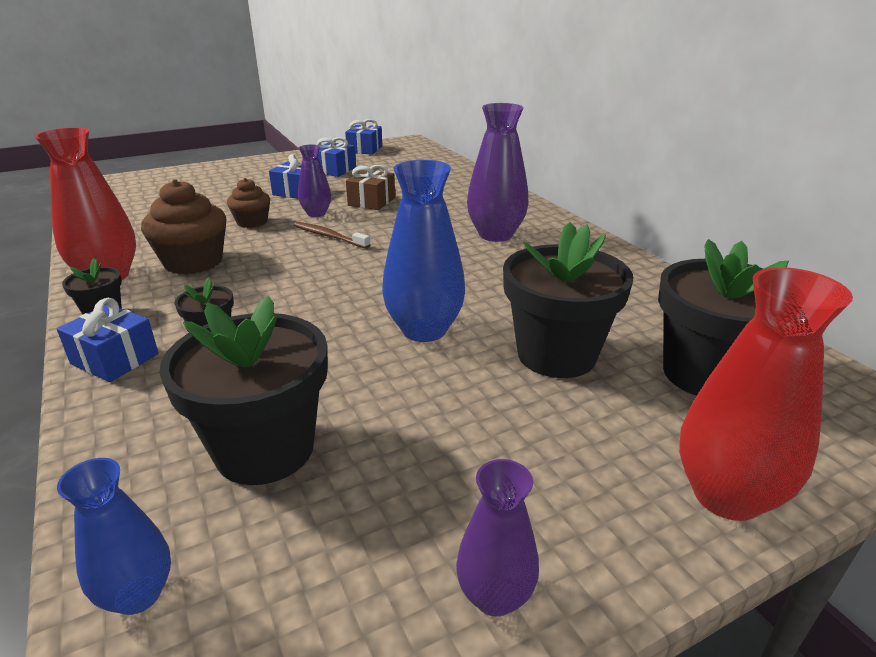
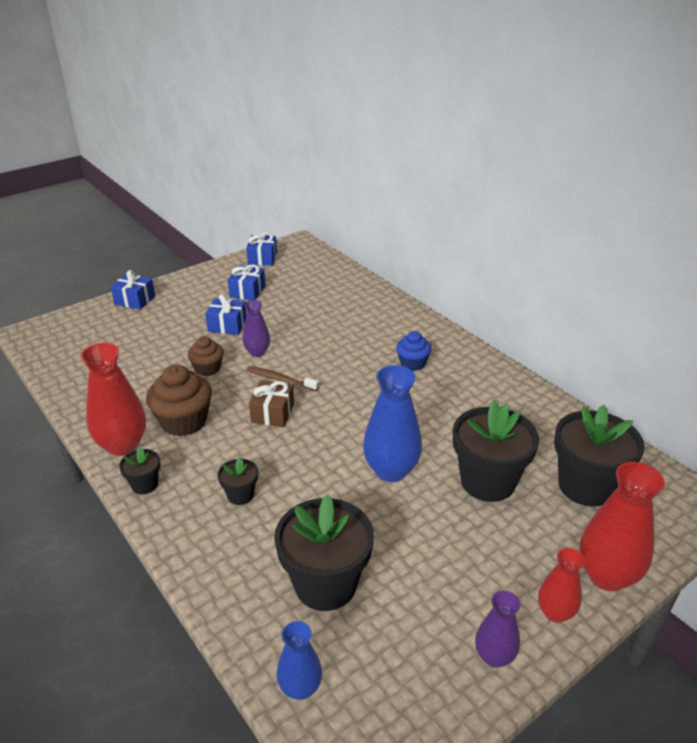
camera: 10 degrees left, 5 degrees up
blue gift [57,298,159,382] -> blue gift moved to [110,270,155,310]
brown gift [346,165,395,210] -> brown gift moved to [249,380,294,427]
purple vase [467,103,528,242] -> blue cupcake [396,331,431,371]
none -> red vase [538,548,585,623]

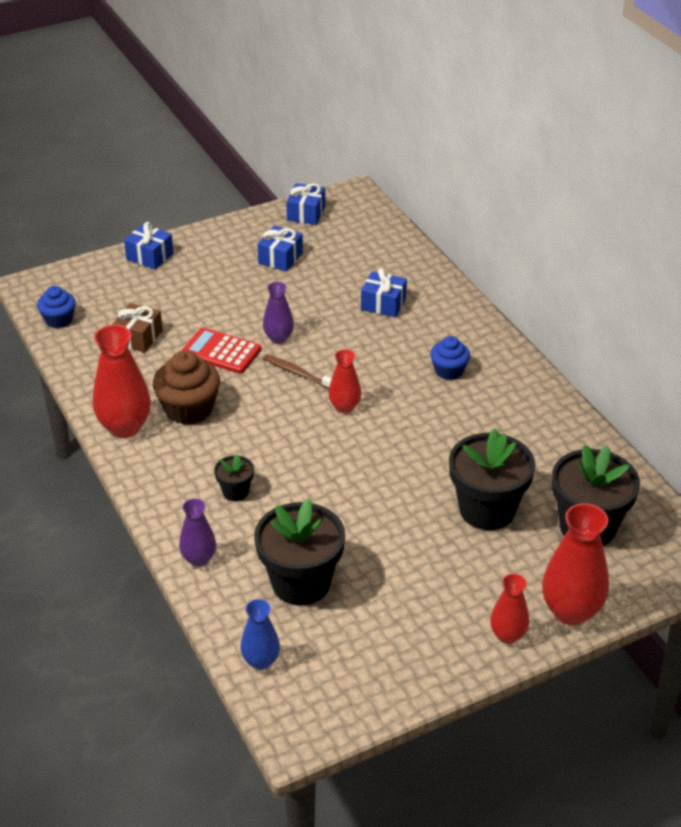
camera: 10 degrees right, 5 degrees up
black flower pot [119,447,160,494] -> none
brown cupcake [188,336,224,376] -> red calculator [181,328,261,373]
blue gift [205,294,247,335] -> blue gift moved to [361,268,407,317]
brown gift [249,380,294,427] -> brown gift moved to [112,303,163,353]
blue vase [363,365,422,482] -> none
purple vase [475,591,521,668] -> purple vase moved to [179,498,216,567]
none -> blue cupcake [37,286,76,328]
none -> red vase [329,349,361,413]

